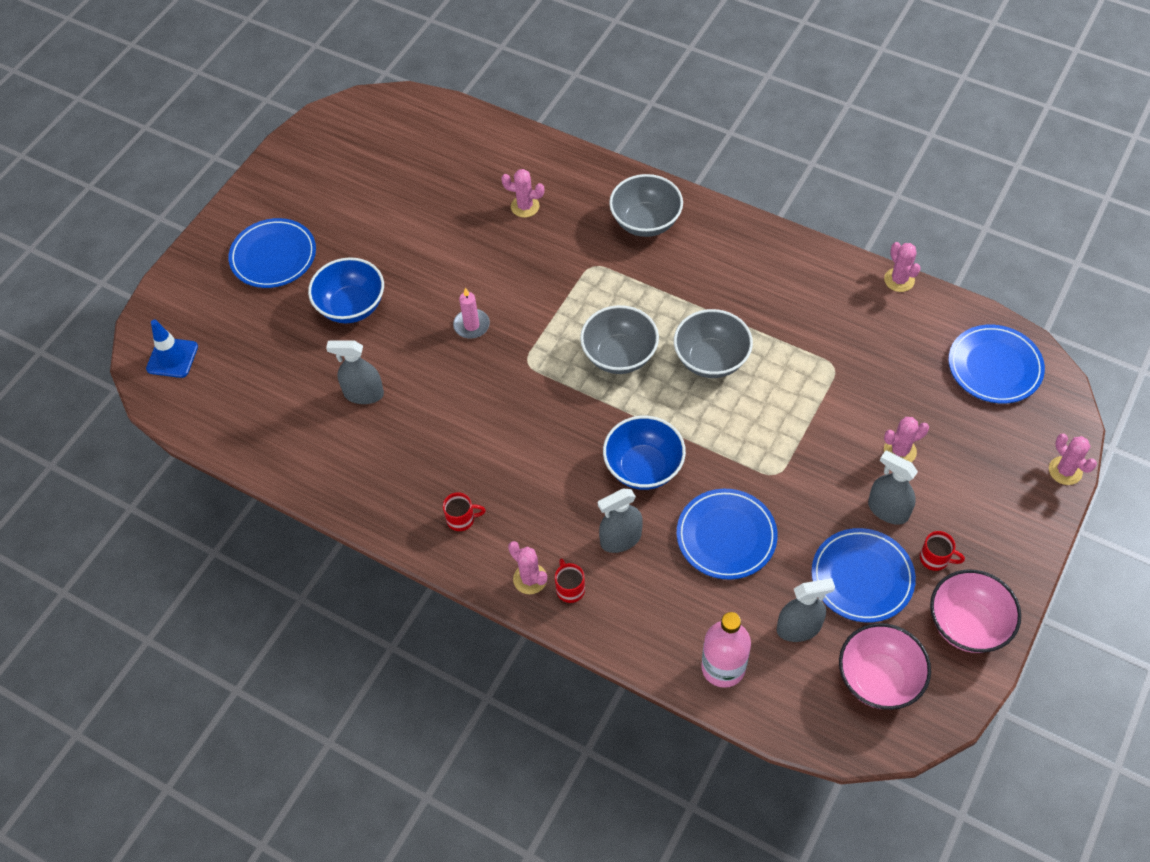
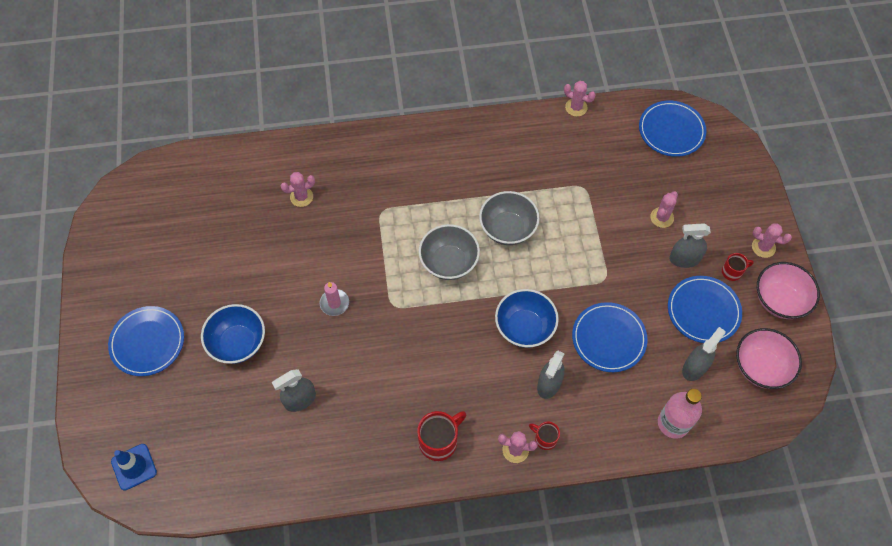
camera: 40 degrees left, 5 degrees up
red mug [443,492,486,531] -> red mug [417,411,466,461], size x1.72
grey bowl [609,174,683,237] -> none
pink cactus [1049,434,1097,485] -> pink cactus moved to [752,223,792,258]

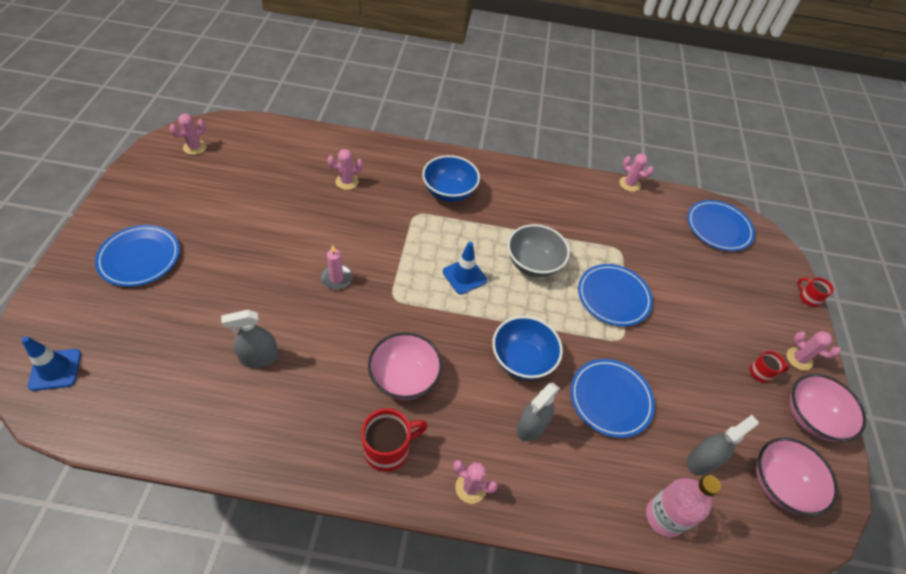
camera: 10 degrees right, 10 degrees down
blue bowl [201,304,265,364] -> blue bowl moved to [422,155,480,202]
grey bowl [419,224,480,280] -> blue traffic cone [443,242,487,295]
red mug [529,422,560,450] -> red mug moved to [797,277,834,307]
pink cactus [650,191,678,228] -> pink cactus moved to [169,113,207,155]
blue plate [668,276,742,343] -> blue plate moved to [578,264,653,326]
grey spray bottle [669,223,711,268] -> none
none -> pink bowl [368,332,442,400]

